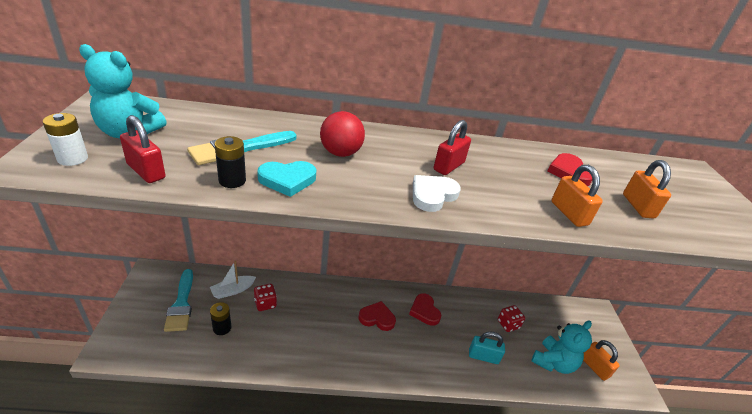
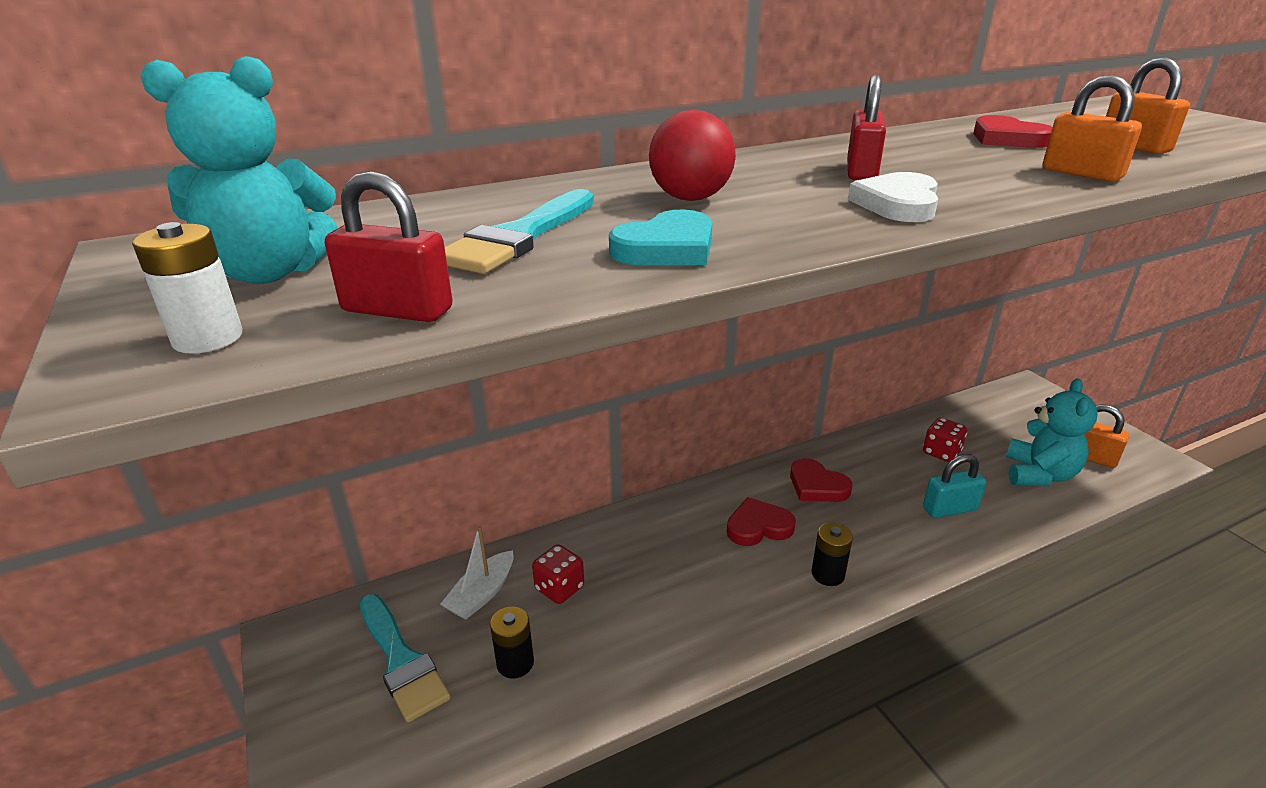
camera: 20 degrees left, 5 degrees down
black battery [215,136,246,188] -> black battery moved to [811,522,853,586]

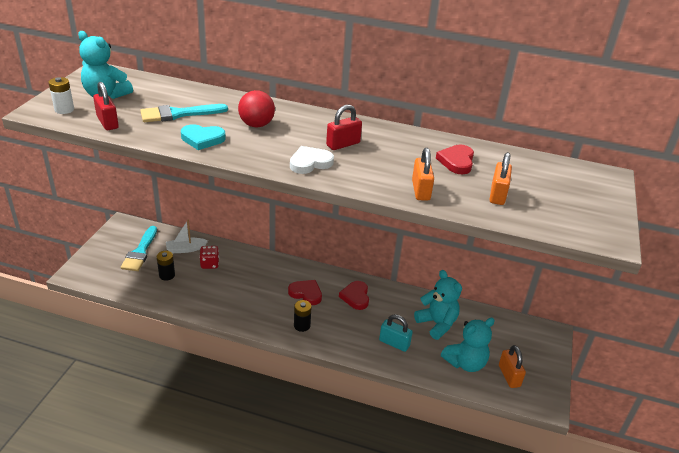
camera: 40 degrees right, 5 degrees up
red dice [923,417,967,462] -> turquoise teddy bear [414,270,462,340]

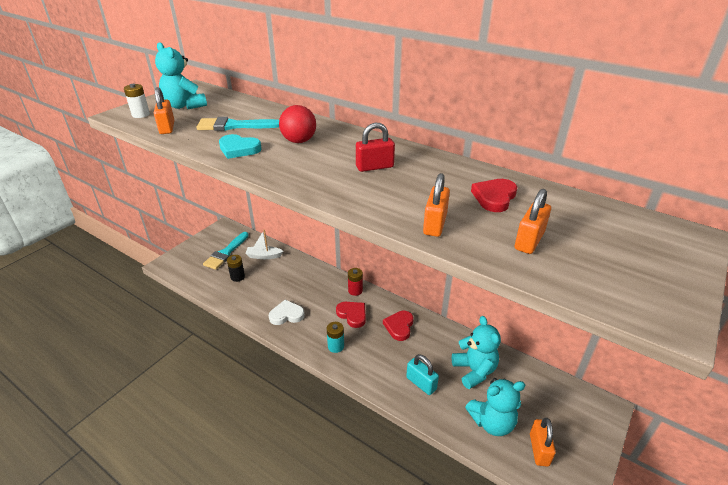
camera: 20 degrees right, 0 degrees up
red padlock [93,82,119,130] -> orange padlock [154,87,174,134]
red dice [199,246,219,269] -> none
white heart [290,146,334,174] -> white heart moved to [269,300,305,325]
black battery [294,300,312,332] -> turquoise battery [327,322,344,353]
none -> red battery [348,268,363,296]

